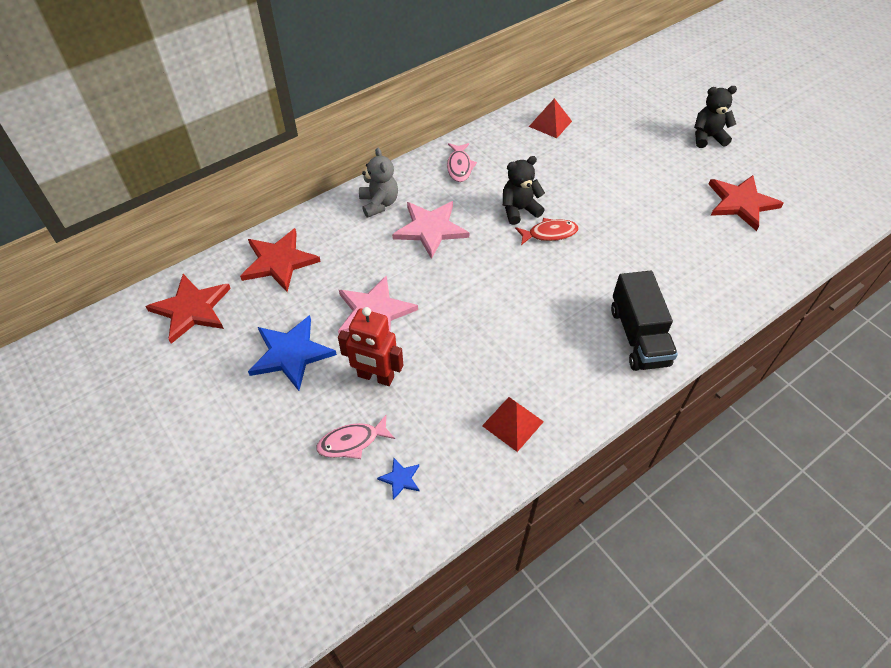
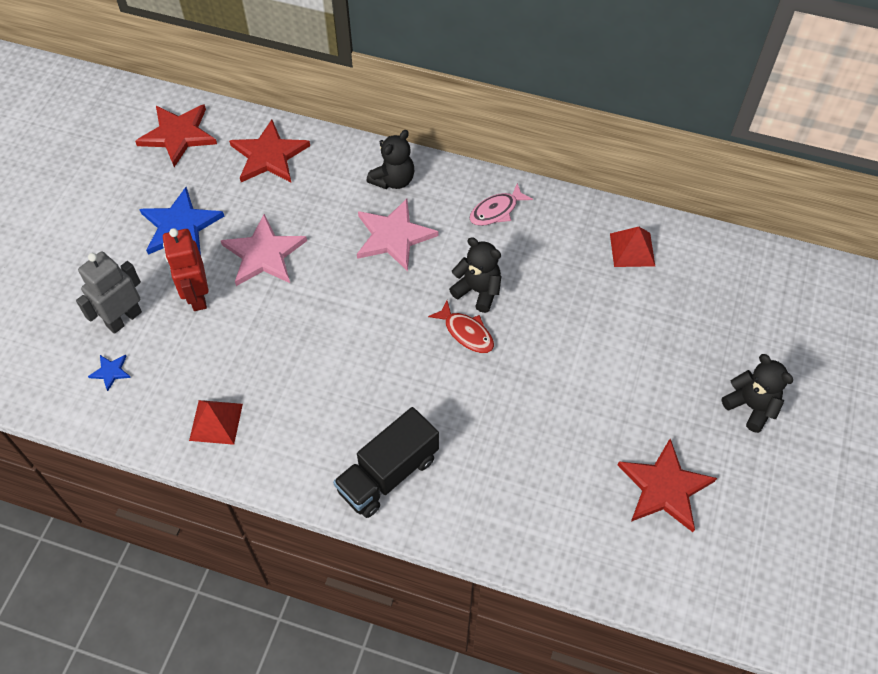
camera: 55 degrees right, 5 degrees up
pink fish [316,415,395,459] -> grey robot [76,251,142,334]
grey teddy bear [359,148,398,218] -> black teddy bear [367,130,414,189]

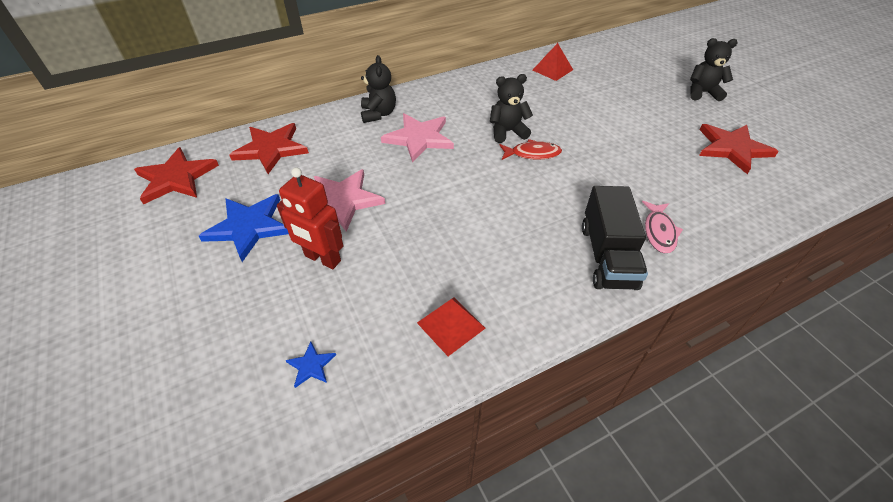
camera: 45 degrees left, 10 degrees down
grey robot [76,251,142,334] -> none
pink fish [469,183,533,226] -> pink fish moved to [642,201,683,254]

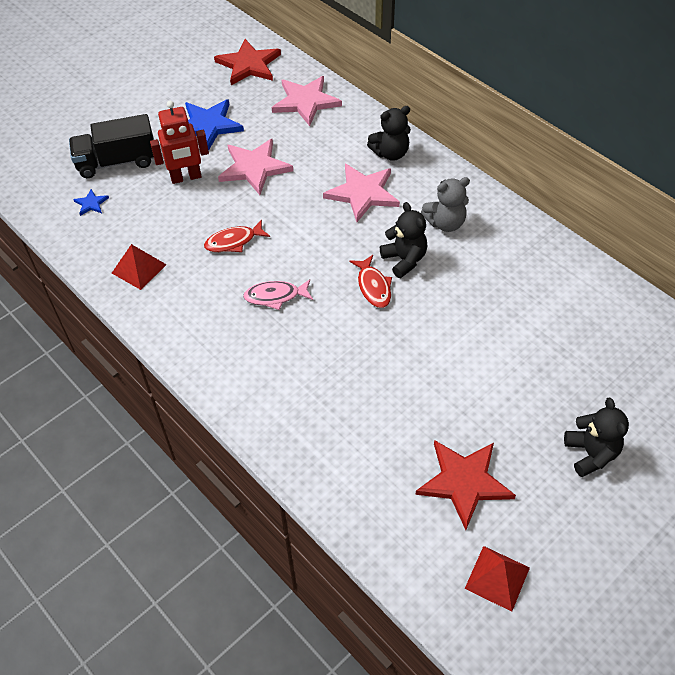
camera: 75 degrees right, 5 degrees up
red star [229,123,309,174] -> pink star [272,76,342,126]
red robot [277,167,343,269] -> red robot turned 120 degrees counterclockwise [150,101,209,184]
red pyramid [533,43,573,81] -> red pyramid moved to [465,546,530,612]
black truck [582,186,648,290] -> black truck moved to [69,114,154,178]
pink fish [642,201,683,254] -> pink fish moved to [243,279,313,310]
none -> red fish [204,219,270,252]
none -> grey teddy bear [421,177,470,232]

